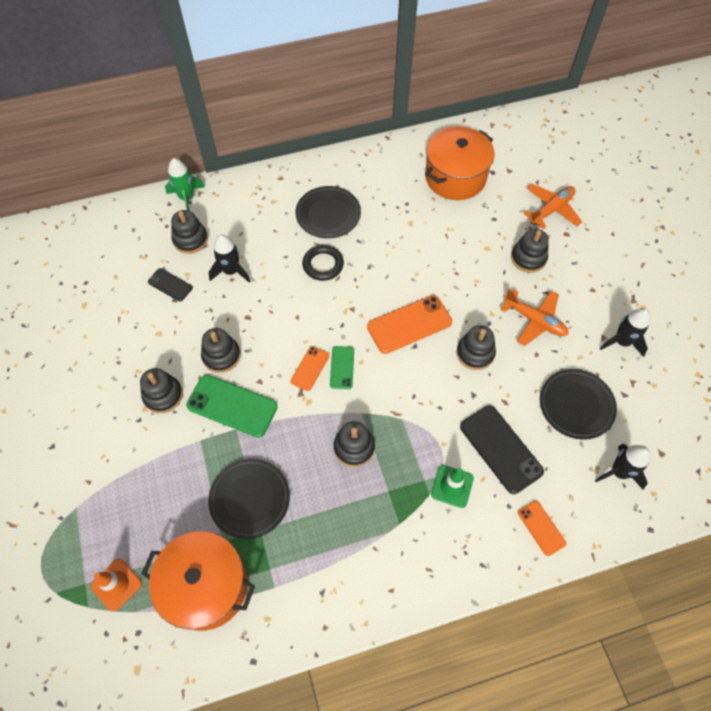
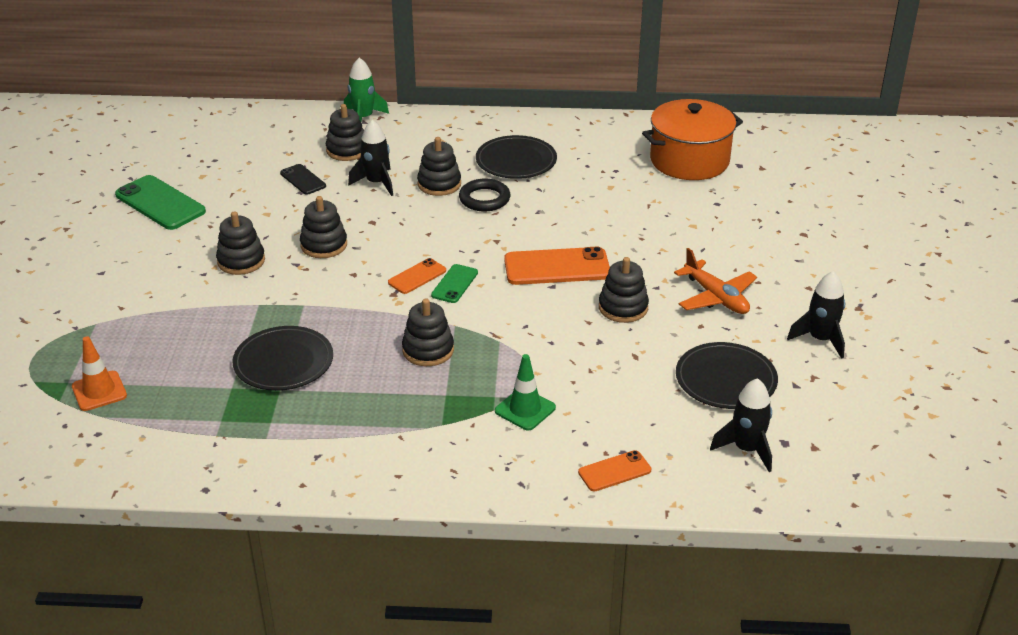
camera: 20 degrees right, 25 degrees down
orange pot [141,531,255,631] -> none
green phone [186,375,278,438] -> green phone moved to [115,175,206,230]
black phone [460,405,544,494] -> none
black stacking toy [511,229,549,273] -> black stacking toy moved to [417,137,461,196]
orange phone [518,501,566,556] -> orange phone turned 75 degrees clockwise [578,450,651,492]
orange plane [523,184,582,229] -> none

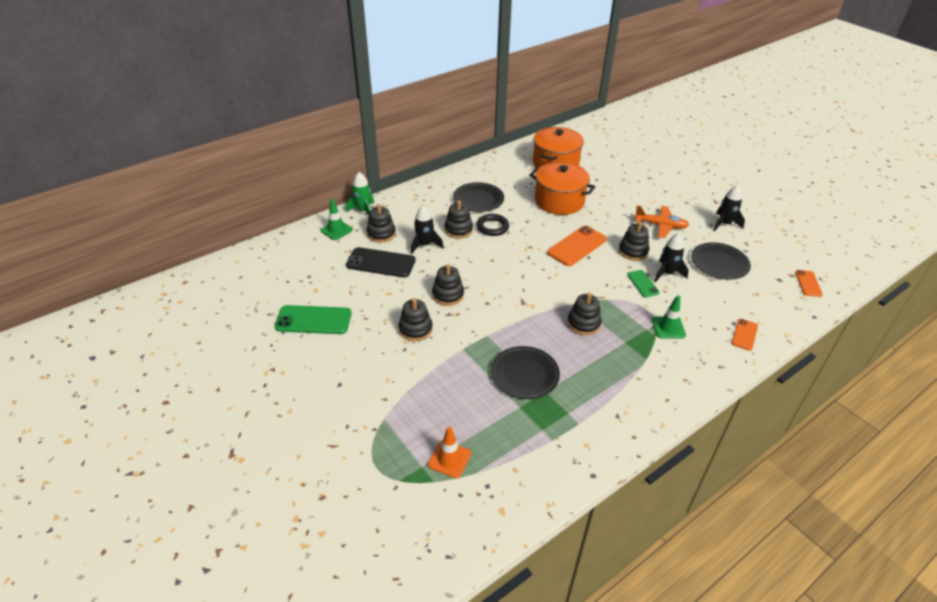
camera: 40 degrees left, 5 degrees up
black phone [280,164,326,195] -> black phone [346,247,415,277], size x1.79
orange phone [388,258,446,294] -> orange phone moved to [795,270,823,297]
green phone [431,264,478,303] -> green phone moved to [627,270,659,297]
black rocket [710,378,772,472] -> black rocket moved to [654,233,689,282]
none -> green traffic cone [321,199,353,240]
none -> orange pot [530,162,595,215]

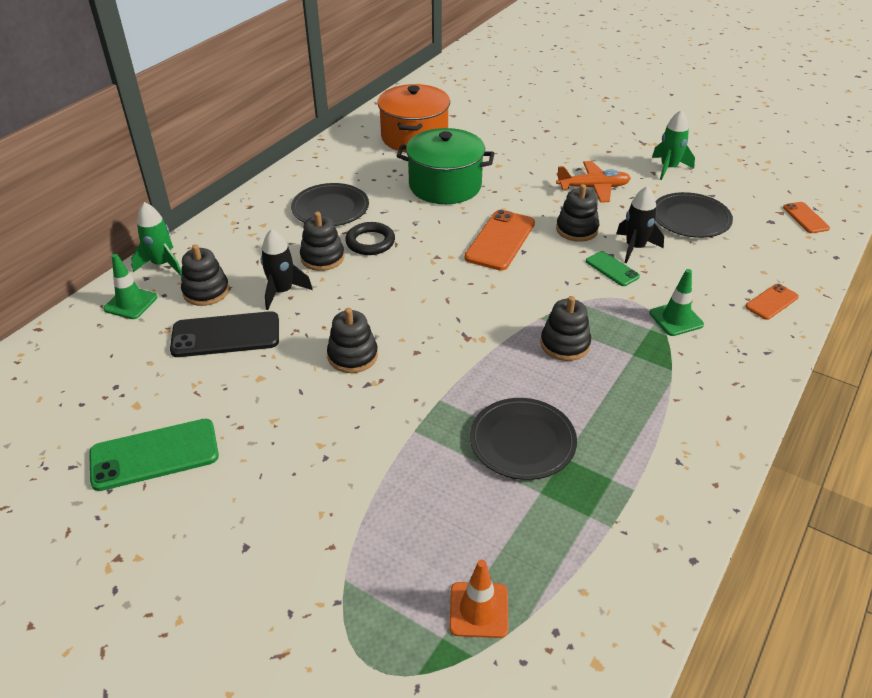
camera: 20 degrees left, 0 degrees up
black stacking toy [399,298,433,341] -> none
orange pot [530,162,595,215] -> green pot [397,128,495,204]
black rocket [713,185,745,231] -> green rocket [652,110,695,180]
orange phone [732,319,758,351] -> orange phone turned 45 degrees clockwise [745,284,799,320]

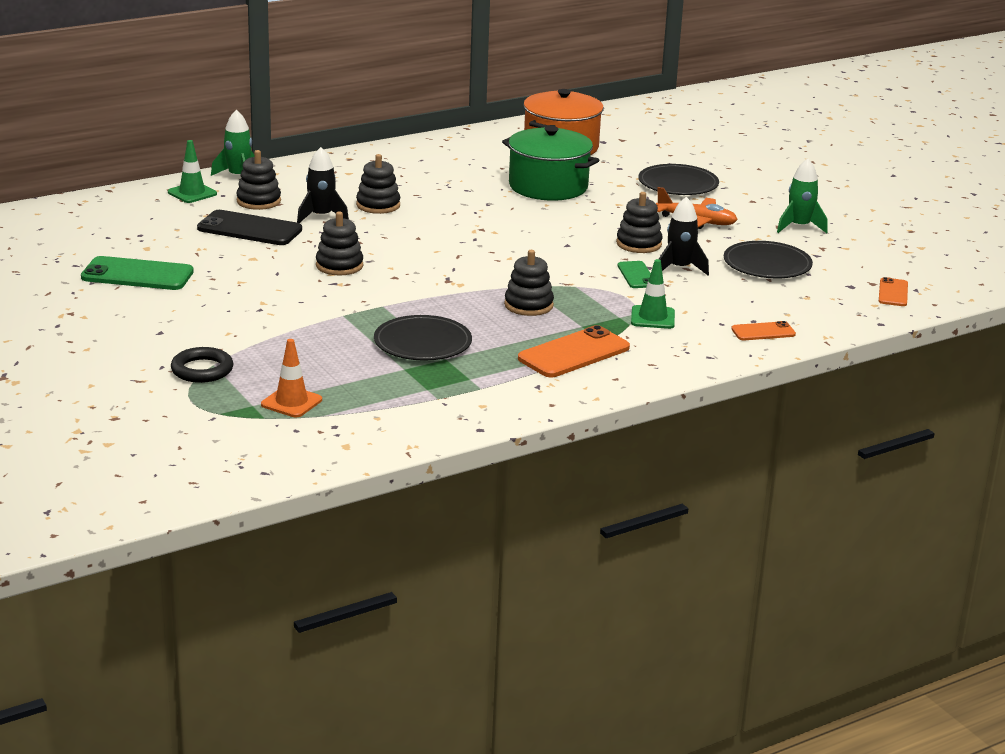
camera: 25 degrees right, 15 degrees down
black plate [291,183,369,226] -> black plate moved to [638,164,719,195]
black ring [345,222,395,255] -> black ring moved to [171,347,233,383]
orange phone [465,210,535,271] -> orange phone moved to [518,325,630,378]

